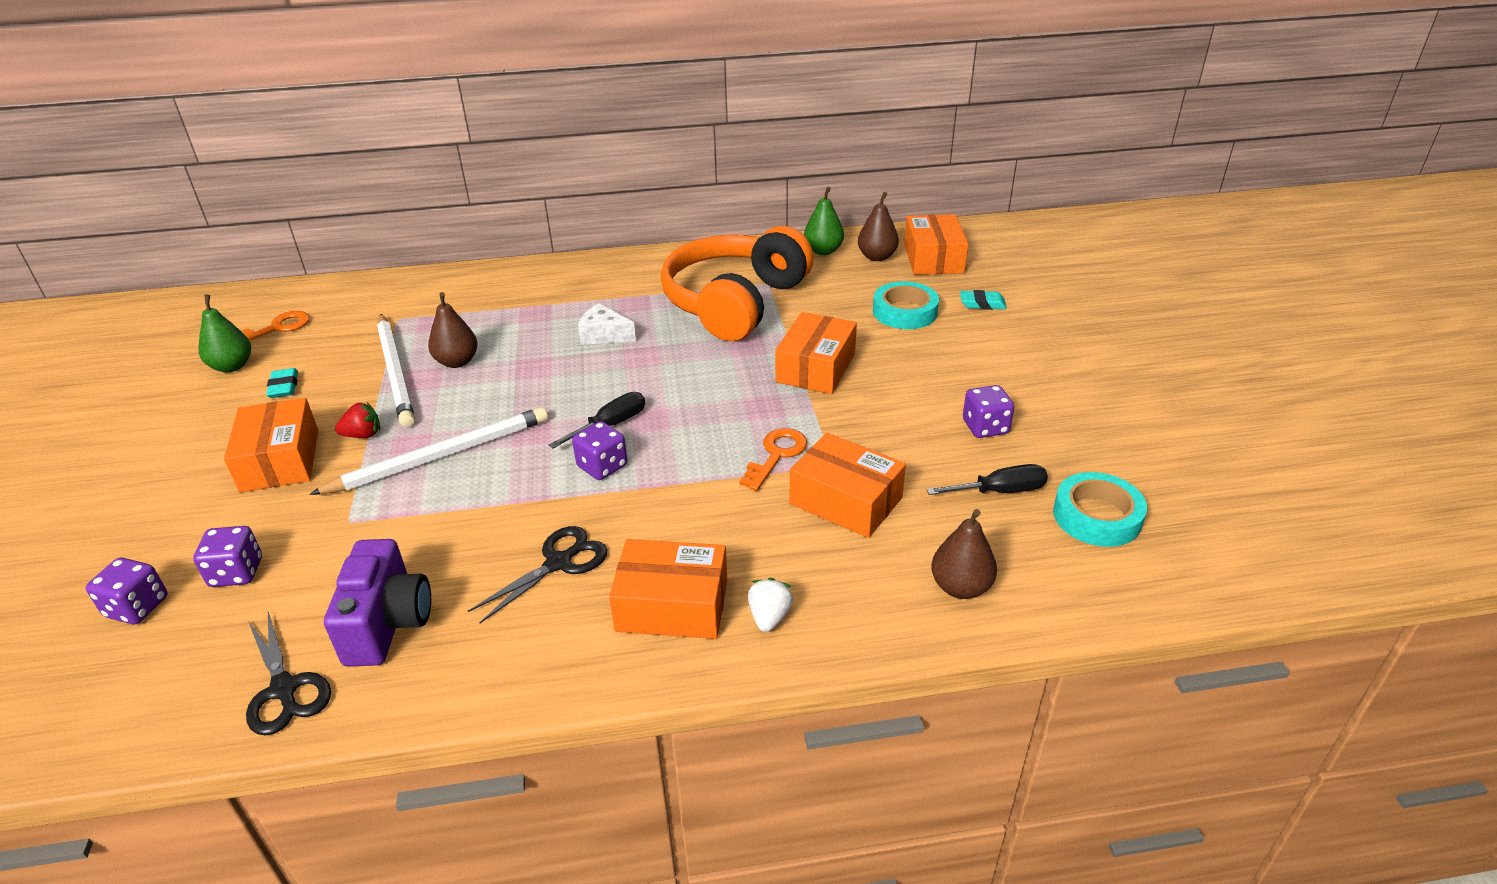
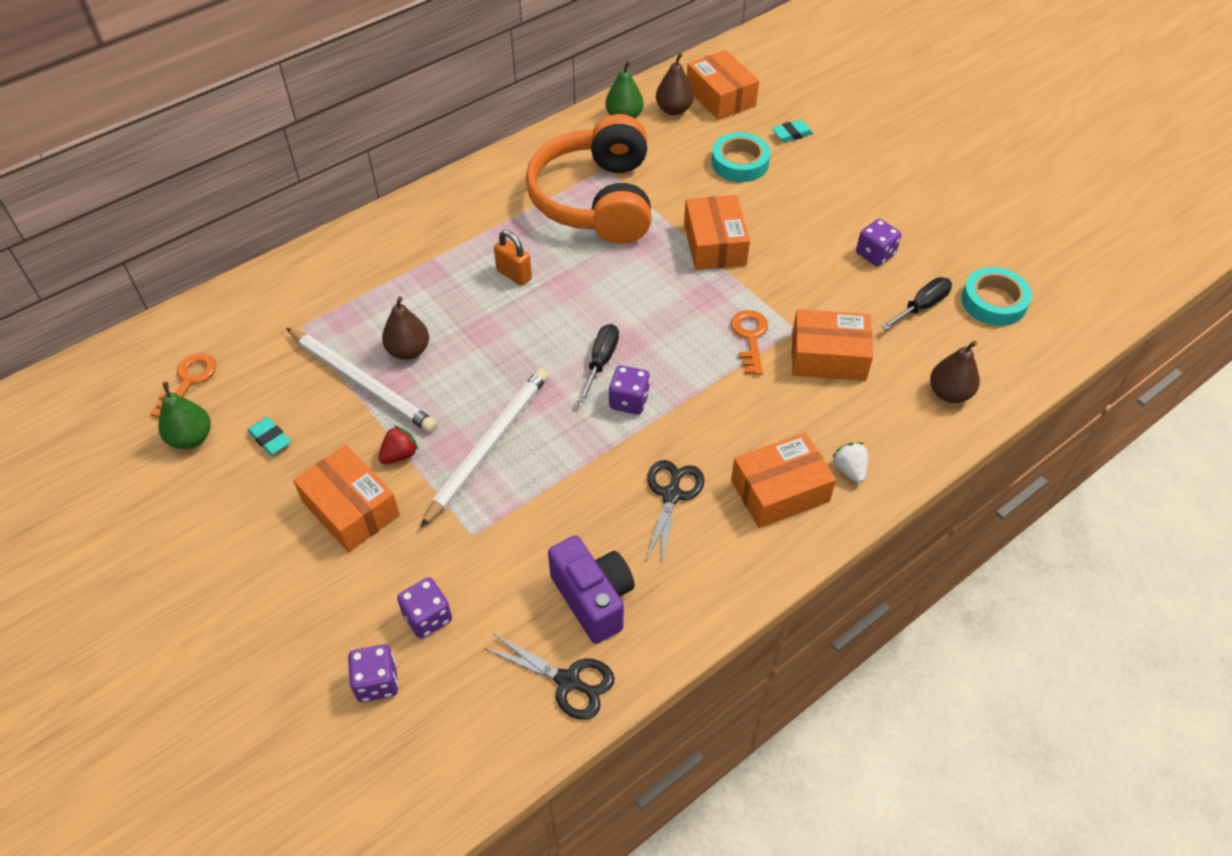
camera: 30 degrees left, 15 degrees up
white cheese [578,303,636,345] -> orange padlock [494,230,532,286]

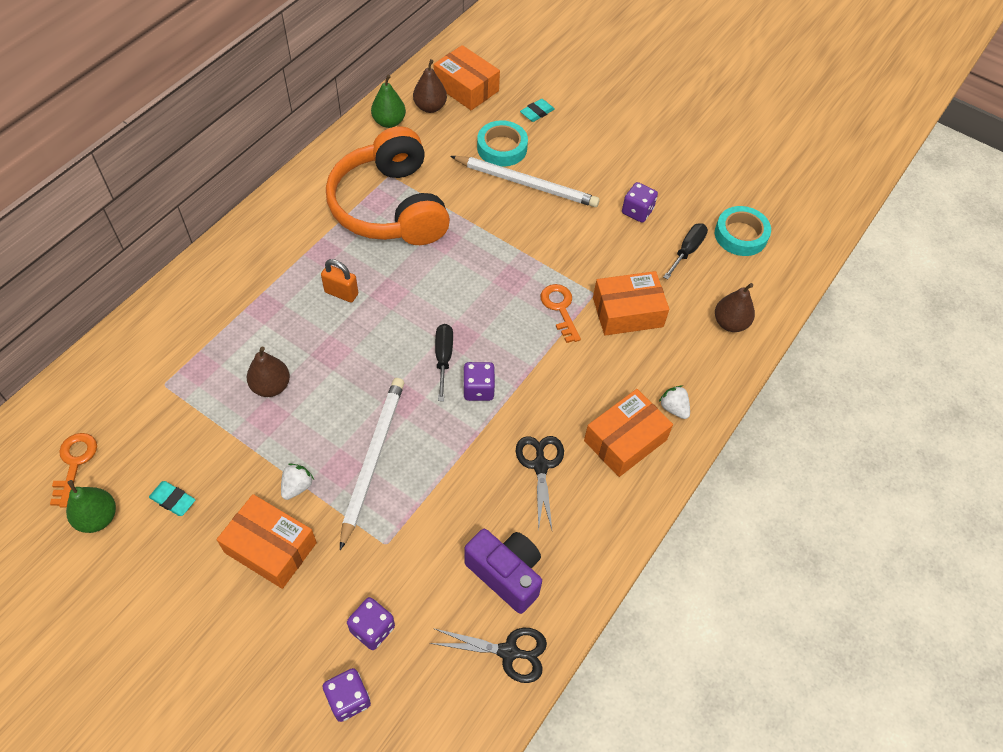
camera: 20 degrees left, 5 degrees up
white pencil [286,328,437,433] -> white pencil moved to [450,156,600,207]
red strawberry [378,425,418,464] -> white strawberry [281,463,314,500]
orange box [684,195,750,270] -> none

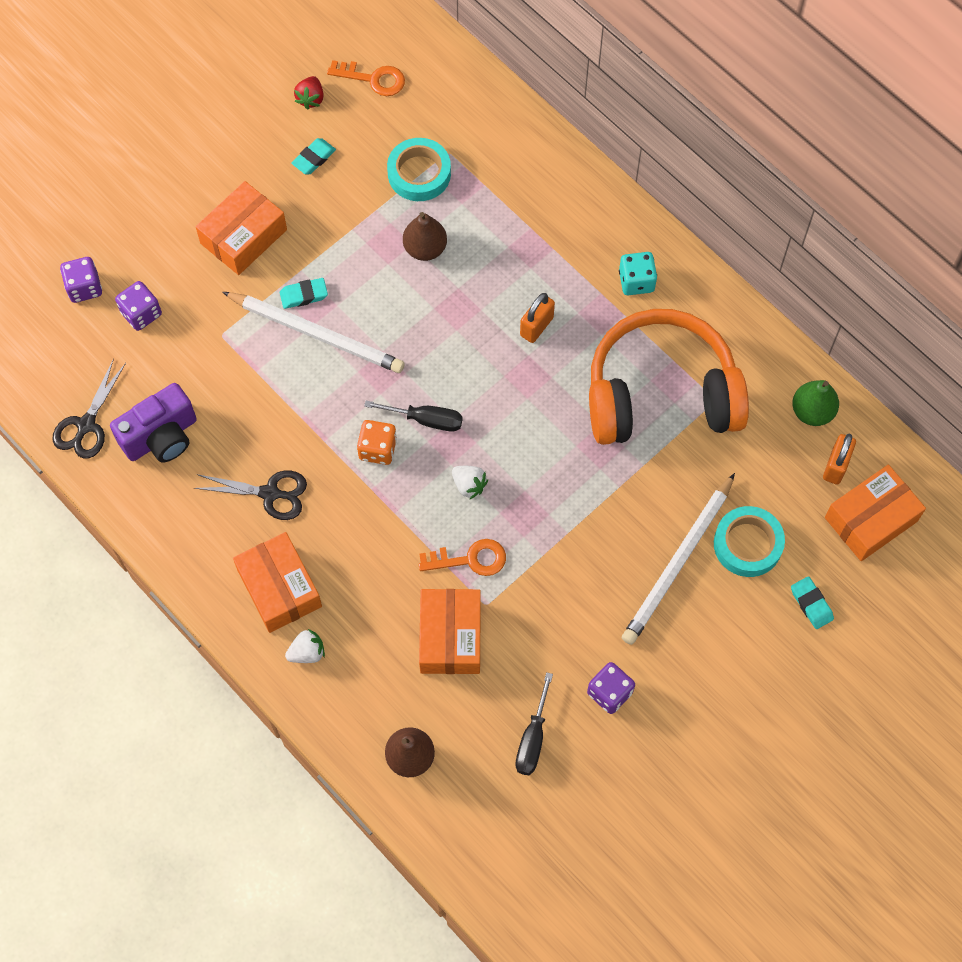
camera: 105 degrees right, 10 degrees up
green pear [66,480,116,533] -> red strawberry [294,76,324,110]
white strawberry [281,463,314,500] -> white strawberry moved to [452,466,488,500]
brown pear [413,59,447,113] -> orange padlock [823,434,856,485]
purple dice [463,362,495,401] -> orange dice [357,420,397,465]
black screwdriver [663,223,708,280] -> black screwdriver turned 60 degrees clockwise [515,672,553,775]
turquoise tape [715,206,771,256] -> turquoise tape moved to [387,138,451,201]
none -> turquoise eraser [280,278,328,309]
none -> turquoise dice [619,252,657,295]

